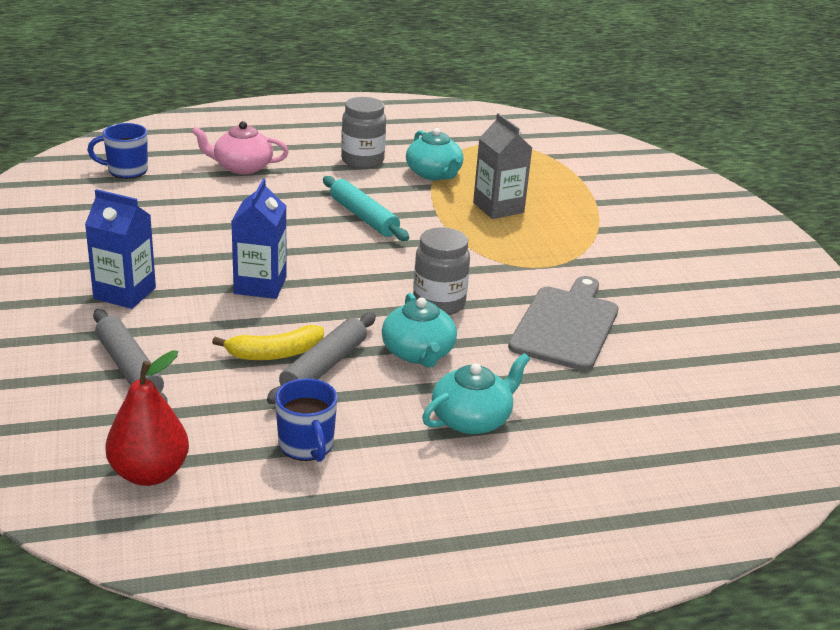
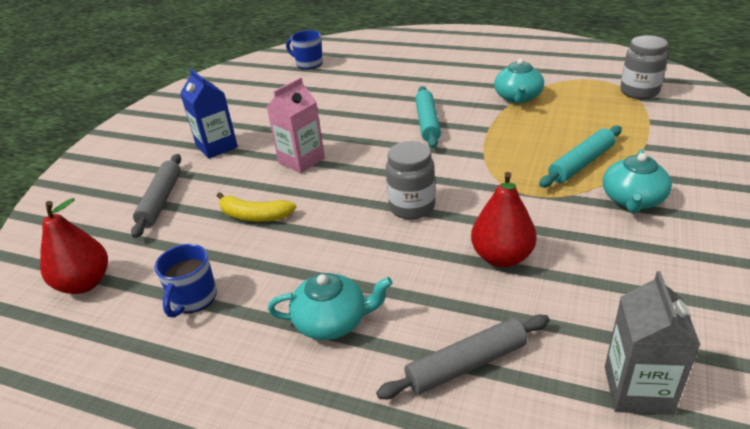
camera: 40 degrees right, 5 degrees up
pink teapot [191,121,289,175] -> none
blue carton [231,179,286,299] -> pink carton [267,77,325,173]
grey rolling pin [267,312,376,404] -> grey rolling pin moved to [376,315,550,399]
grey jar [341,97,386,169] -> grey jar moved to [620,35,668,99]
turquoise teapot [382,293,457,368] -> turquoise teapot moved to [603,149,672,213]
grey carton [473,113,532,219] -> grey carton moved to [605,271,700,415]
grey cutting board [508,276,619,371] -> red pear [471,172,537,267]
none -> turquoise rolling pin [539,126,622,188]

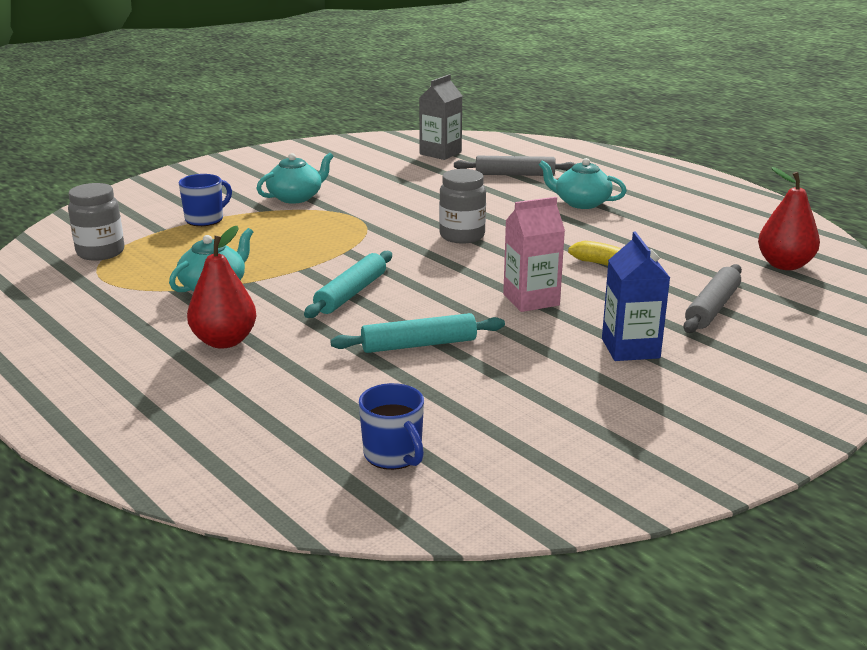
camera: 155 degrees left, 10 degrees down
blue mug [154,244,217,318] -> blue mug moved to [178,174,232,226]
red pear [471,172,537,267] -> red pear moved to [187,226,257,349]
turquoise rolling pin [539,126,622,188] -> turquoise rolling pin moved to [331,313,505,353]

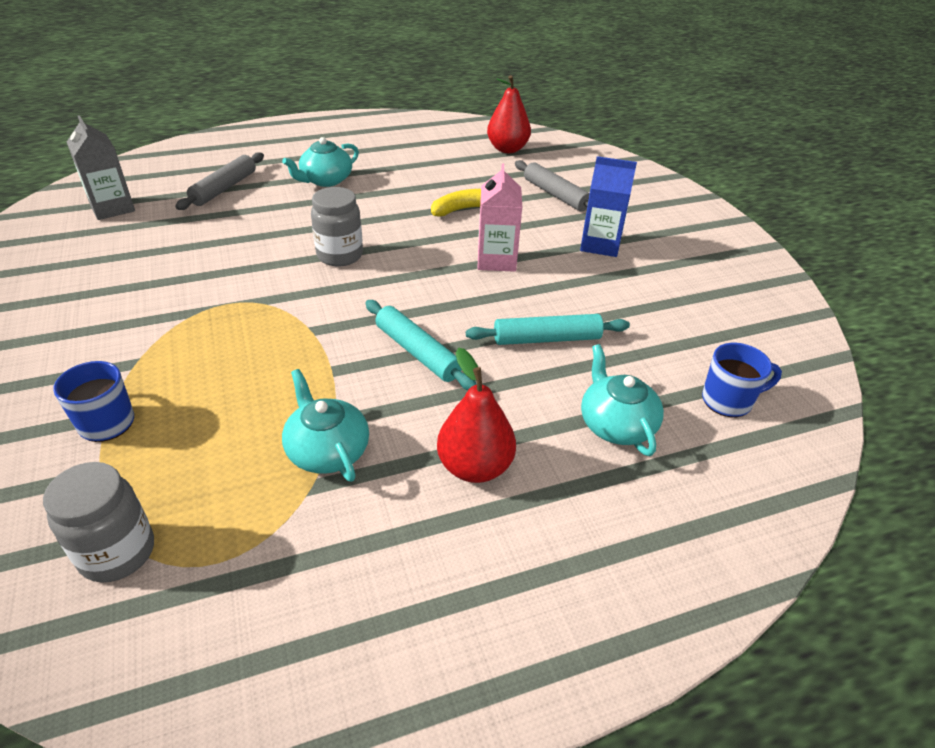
camera: 70 degrees left, 15 degrees up
turquoise teapot [256,153,334,204] -> turquoise teapot moved to [581,344,664,456]
turquoise rolling pin [331,313,505,353] -> turquoise rolling pin turned 75 degrees clockwise [466,314,630,345]

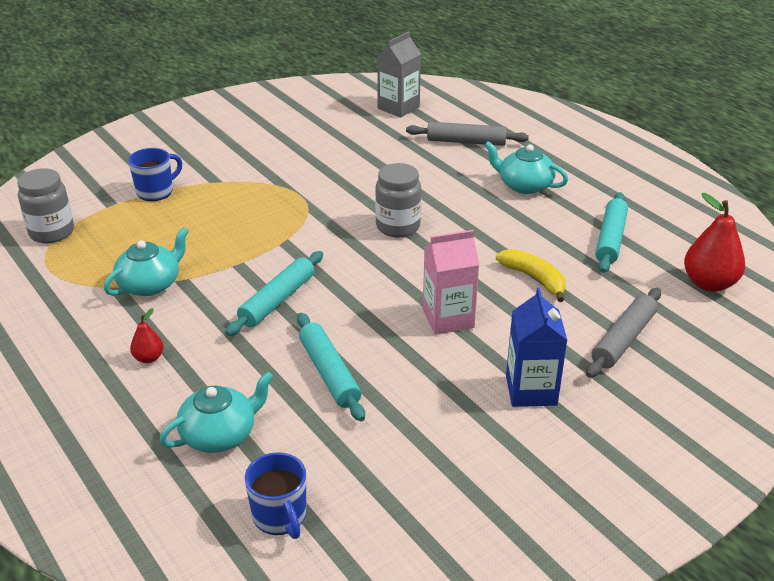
camera: 75 degrees right, 5 degrees down
red pear [437,348,516,483] -> red pear [130,308,164,363], size x0.51
none -> turquoise rolling pin [595,192,628,273]

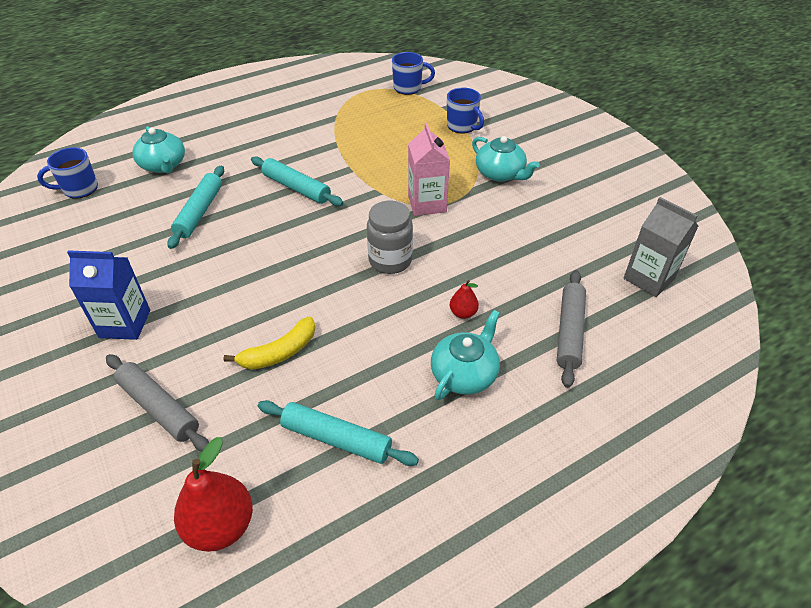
camera: 95 degrees right, 10 degrees up
grey jar [17,168,74,243] -> blue mug [392,52,435,95]
turquoise teapot [104,227,189,296] -> turquoise teapot moved to [472,136,539,182]
red pear [130,308,164,363] -> red pear moved to [450,280,479,319]
turquoise rolling pin [297,313,365,421] -> turquoise rolling pin turned 60 degrees counterclockwise [167,166,224,249]
pink carton [423,230,479,335] -> pink carton moved to [408,123,450,216]

